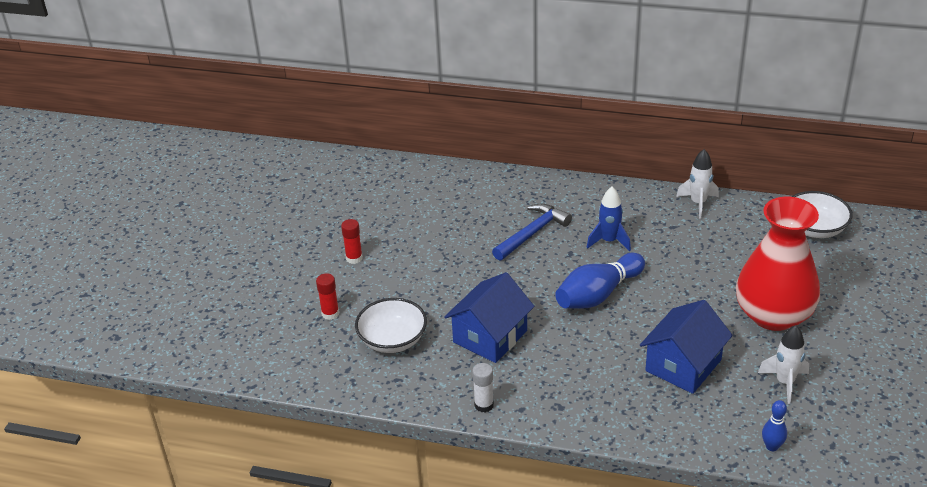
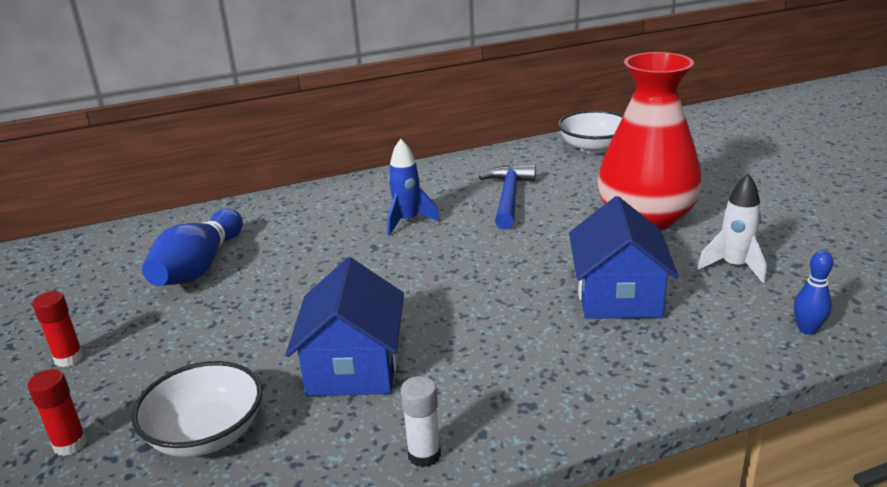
camera: 35 degrees left, 10 degrees down
blue hammer [492,204,572,261] -> blue hammer moved to [479,165,536,229]
blue bowling pin [555,253,645,309] -> blue bowling pin moved to [142,209,243,286]
white rocket [676,149,719,219] -> none

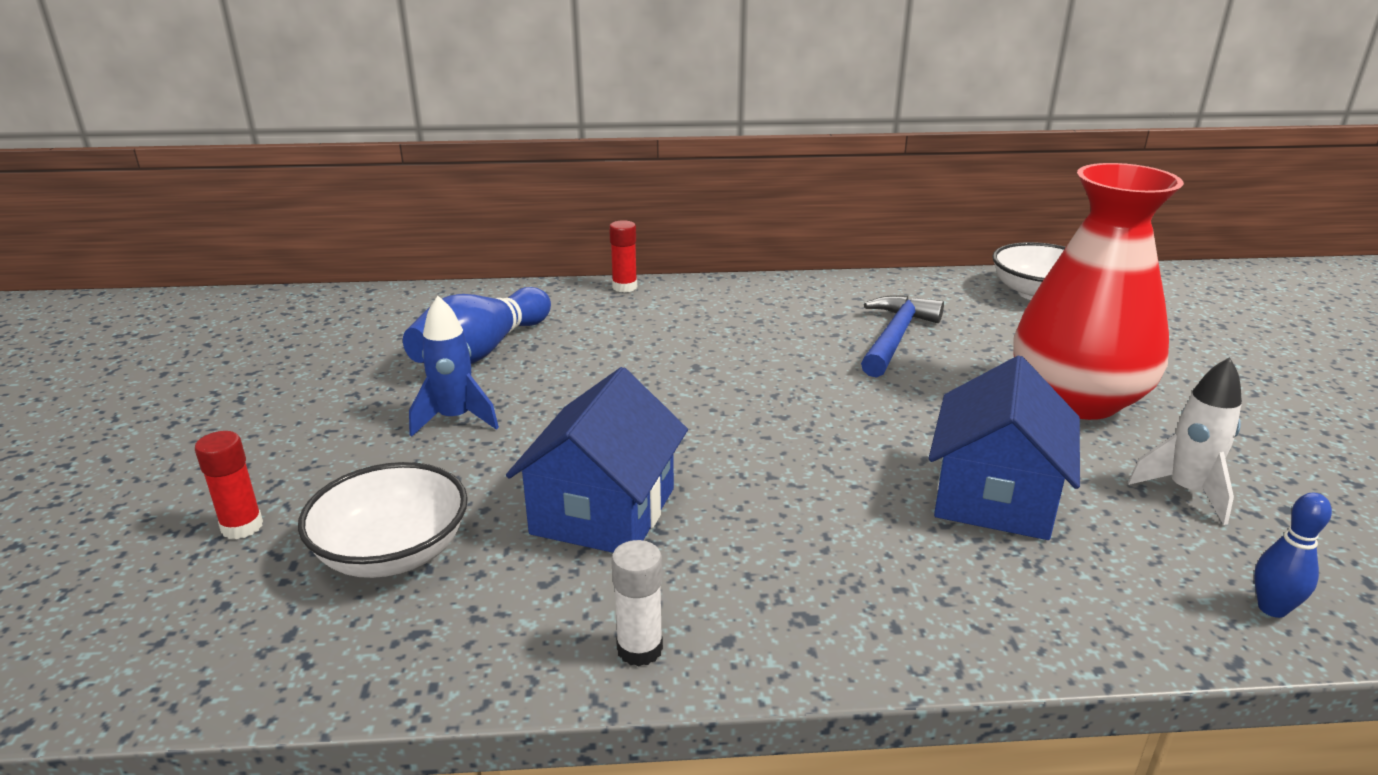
camera: 15 degrees right, 0 degrees up
red glue stick [32,291,84,367] -> red glue stick moved to [609,220,637,292]
blue rocket [387,139,440,236] -> blue rocket moved to [409,296,499,437]

